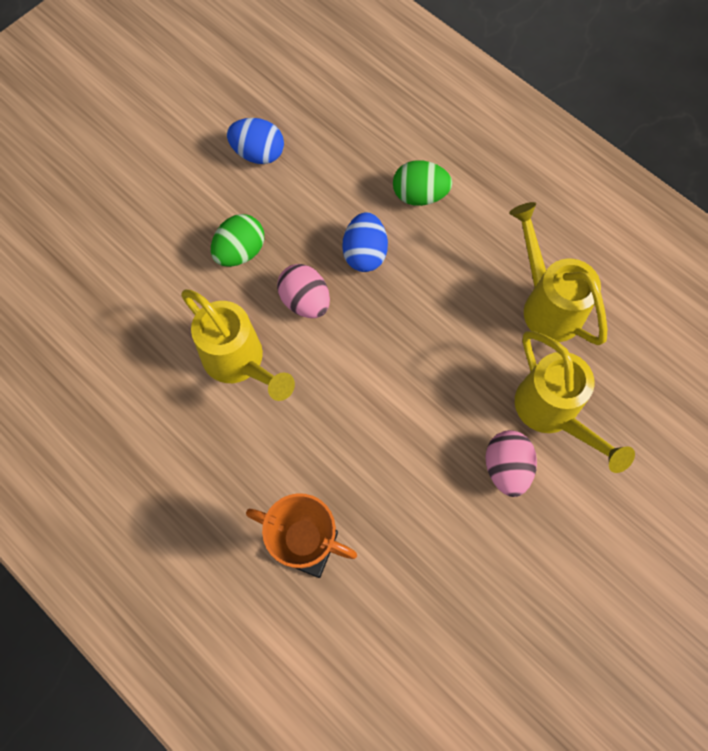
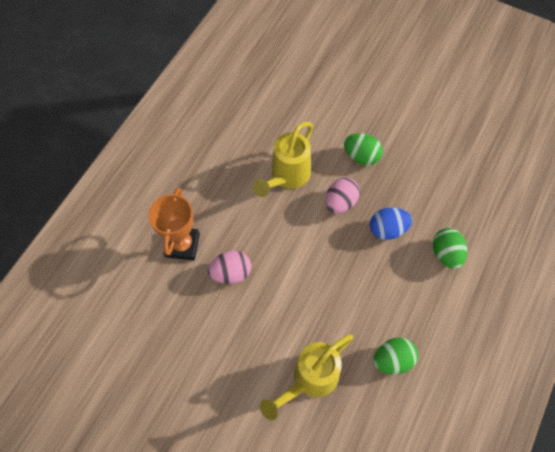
camera: 75 degrees right, 5 degrees down
blue egg [227,118,284,164] -> none
pink egg [485,430,537,497] -> pink egg moved to [208,251,251,284]
yellow watering can [509,202,607,345] -> green egg [373,338,418,374]

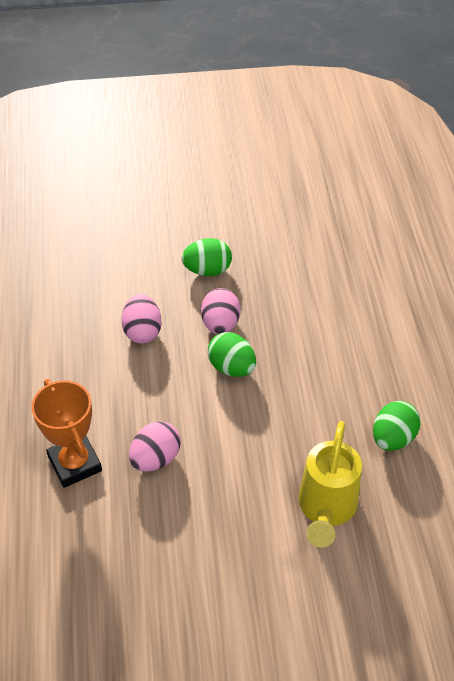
camera: 35 degrees left, 15 degrees down
yellow watering can [253,122,313,197] -> pink egg [121,294,162,344]
blue egg [370,208,412,240] -> none
green egg [433,228,467,269] -> green egg moved to [208,332,256,377]

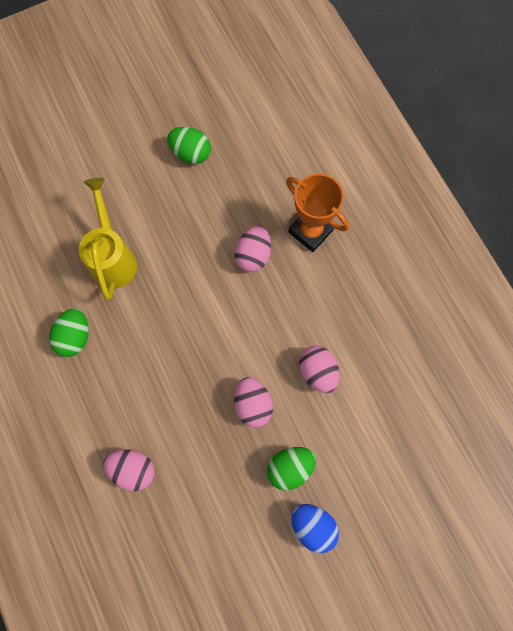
camera: 160 degrees right, 25 degrees up
green egg [208,332,256,377] -> green egg moved to [167,127,211,164]
none -> pink egg [103,450,155,491]
none -> blue egg [291,504,339,553]

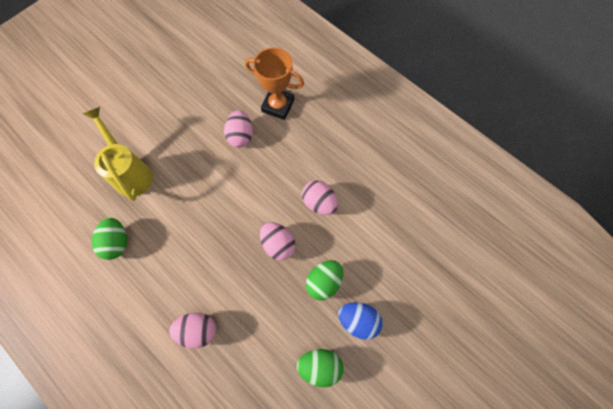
camera: 20 degrees left, 5 degrees down
green egg [167,127,211,164] -> green egg moved to [297,349,344,387]

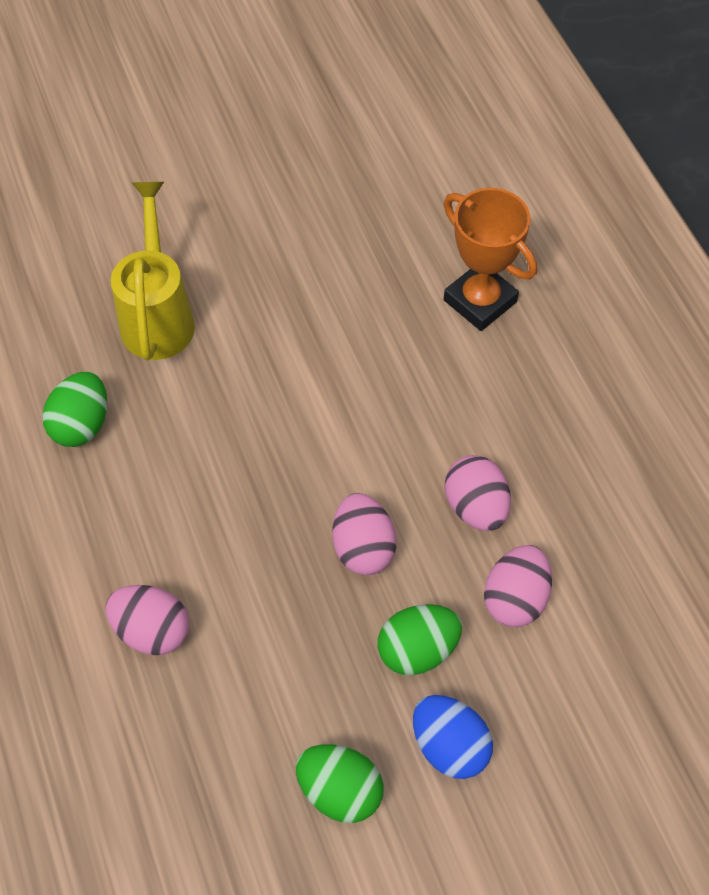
camera: 25 degrees right, 10 degrees down
pink egg [224,110,253,148] -> pink egg moved to [484,545,552,627]

